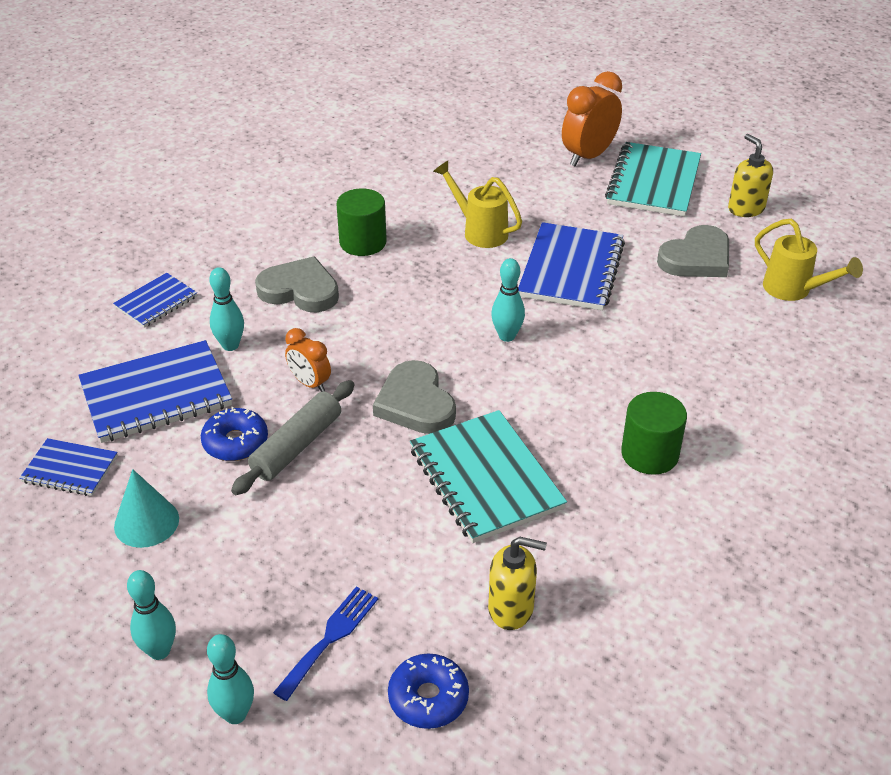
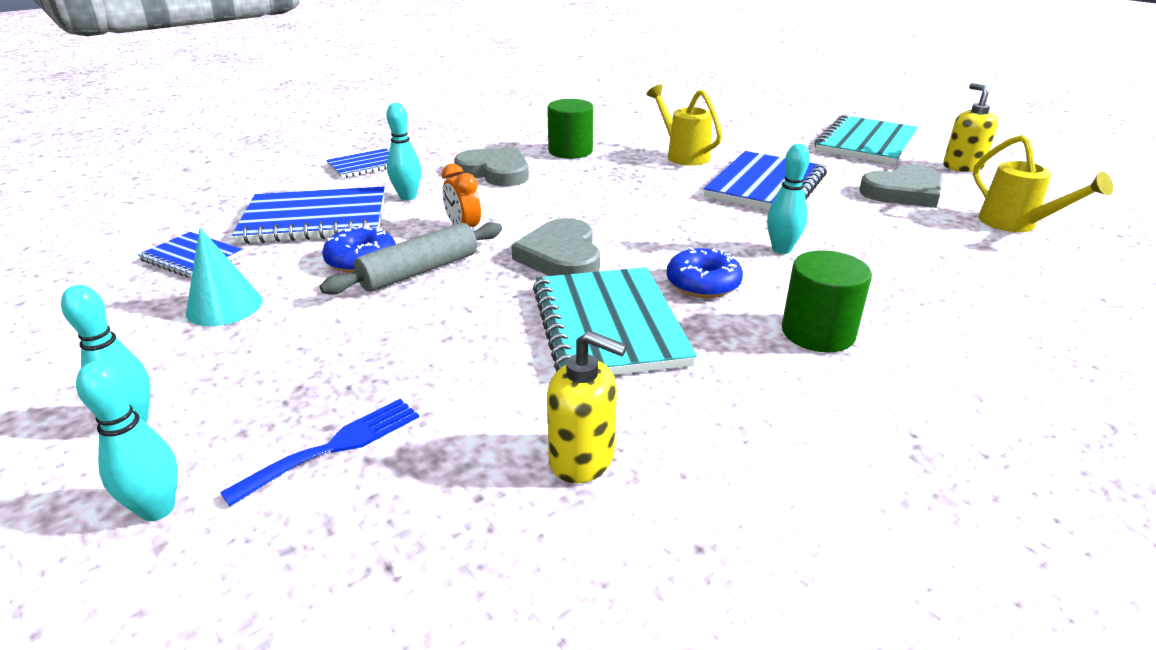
camera: 15 degrees right, 10 degrees down
blue donut [388,654,469,729] -> blue donut moved to [667,247,743,298]
turquoise bowling pin [491,258,525,342] -> turquoise bowling pin moved to [767,144,810,254]
orange clock [562,71,622,166] -> none

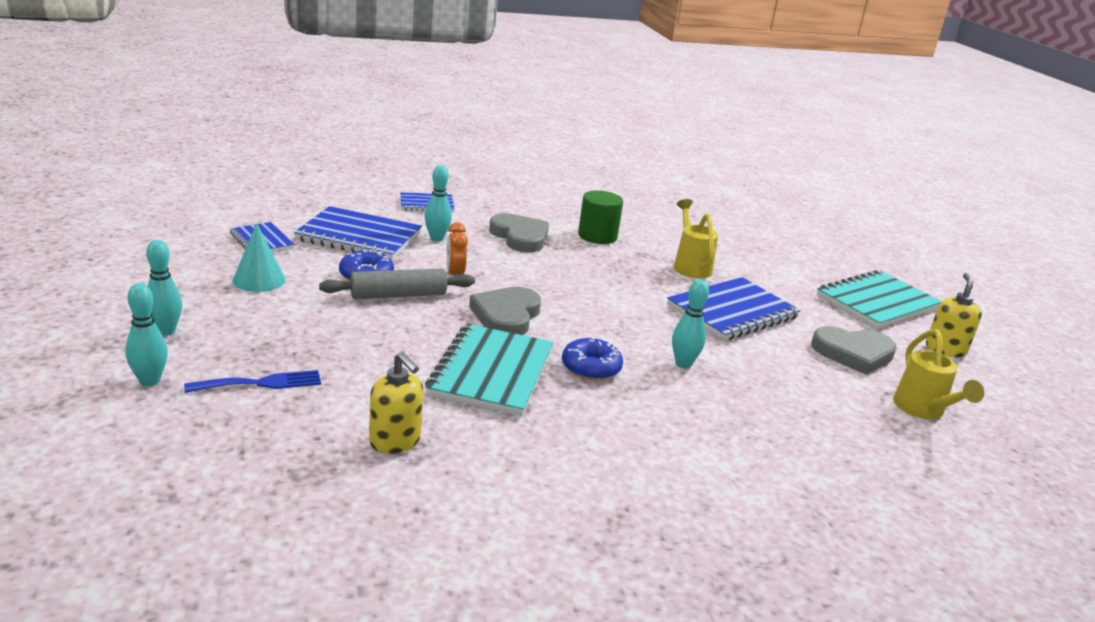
camera: 20 degrees right, 5 degrees down
green cylinder [782,250,872,352] -> none

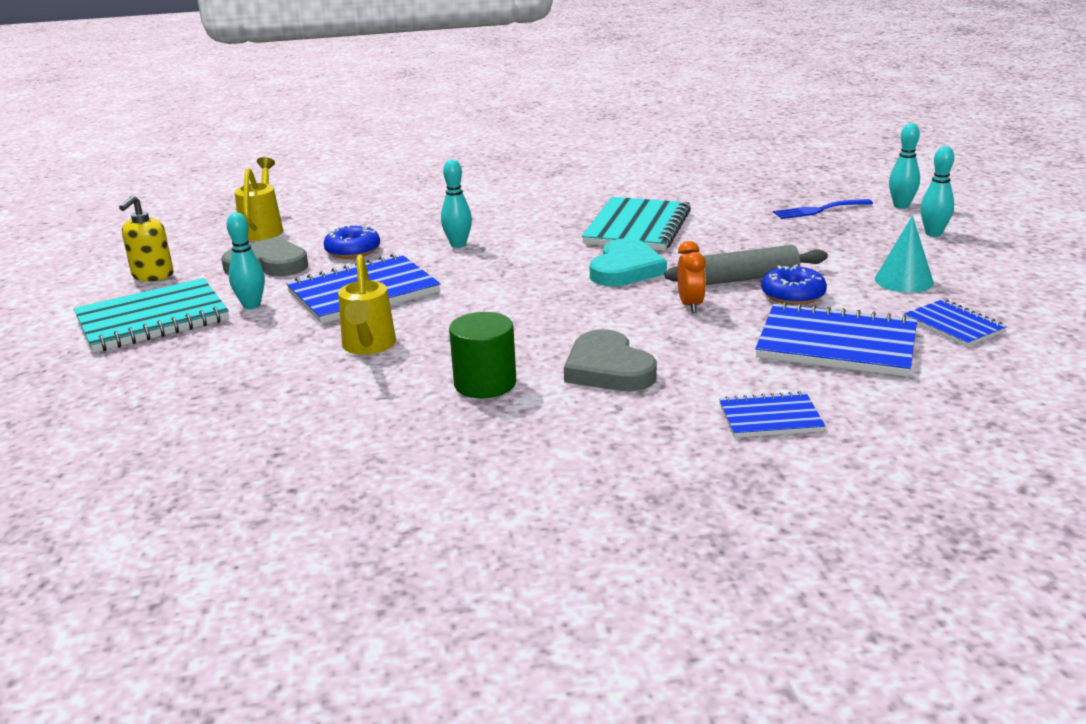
camera: 170 degrees left, 0 degrees up
yellow soap dispenser [369,352,423,454] -> none
turquoise bowling pin [425,165,452,242] -> turquoise bowling pin moved to [227,213,265,309]
grey heart [469,287,541,335] -> turquoise heart [590,238,667,286]
blue donut [562,336,623,380] -> blue donut moved to [323,225,380,259]

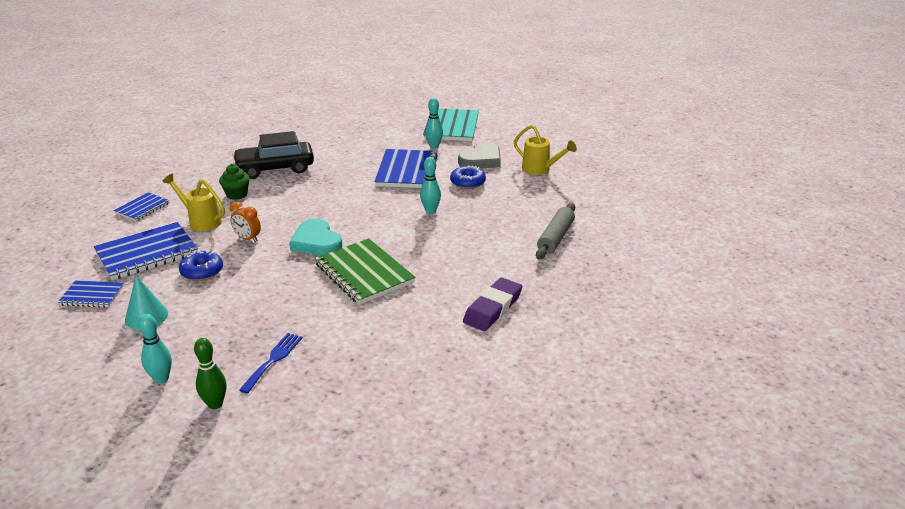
camera: 125 degrees right, 5 degrees up
yellow soap dispenser [119,196,174,281] -> none
yellow watering can [338,255,396,355] -> yellow watering can moved to [162,174,225,231]
green cylinder [449,312,516,398] -> black car [232,131,314,179]
grey heart [564,330,657,391] -> green cupcake [219,164,250,200]
turquoise notebook [582,197,691,251] -> green notebook [315,238,416,305]
grey rolling pin [664,245,828,285] -> grey rolling pin moved to [536,203,575,259]
turquoise bowling pin [889,123,920,209] -> green bowling pin [194,338,227,409]
none -> purple eraser [463,278,522,331]

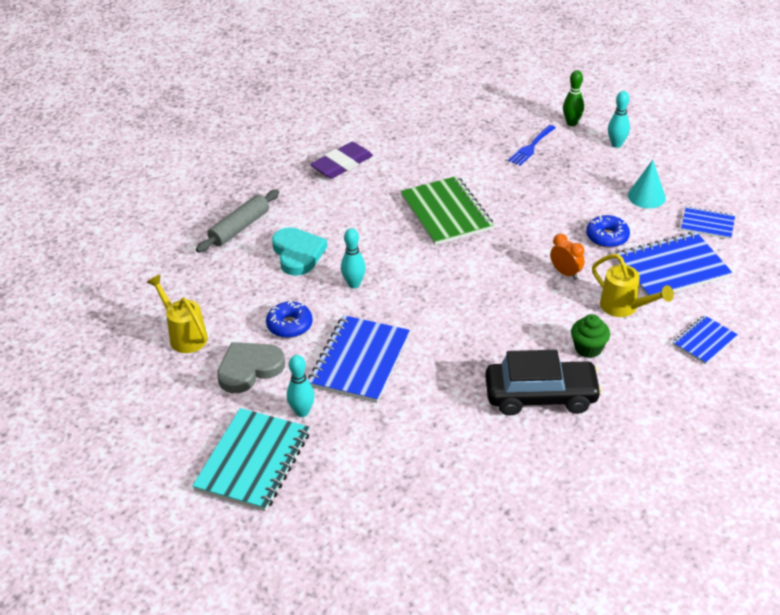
camera: 165 degrees left, 10 degrees up
turquoise heart [289,219,342,256] -> turquoise heart moved to [272,227,327,276]

